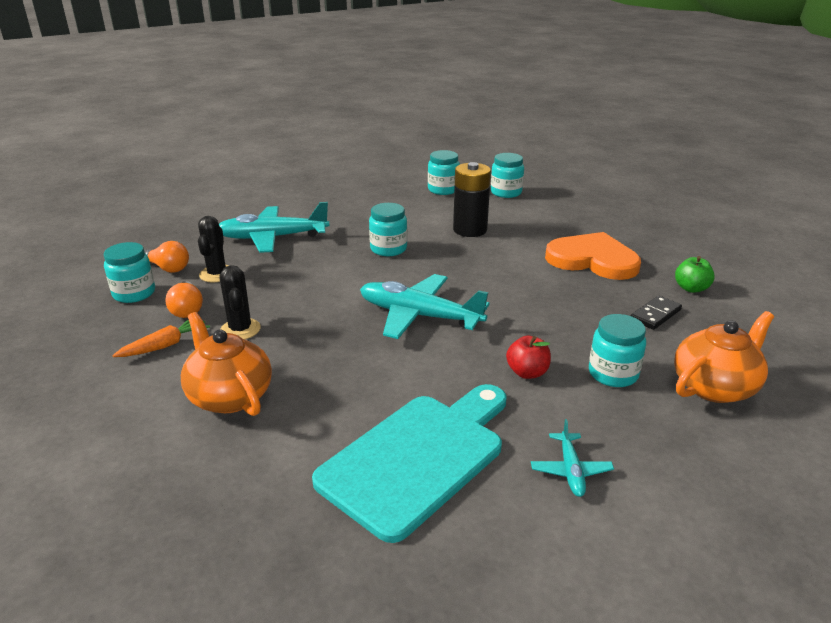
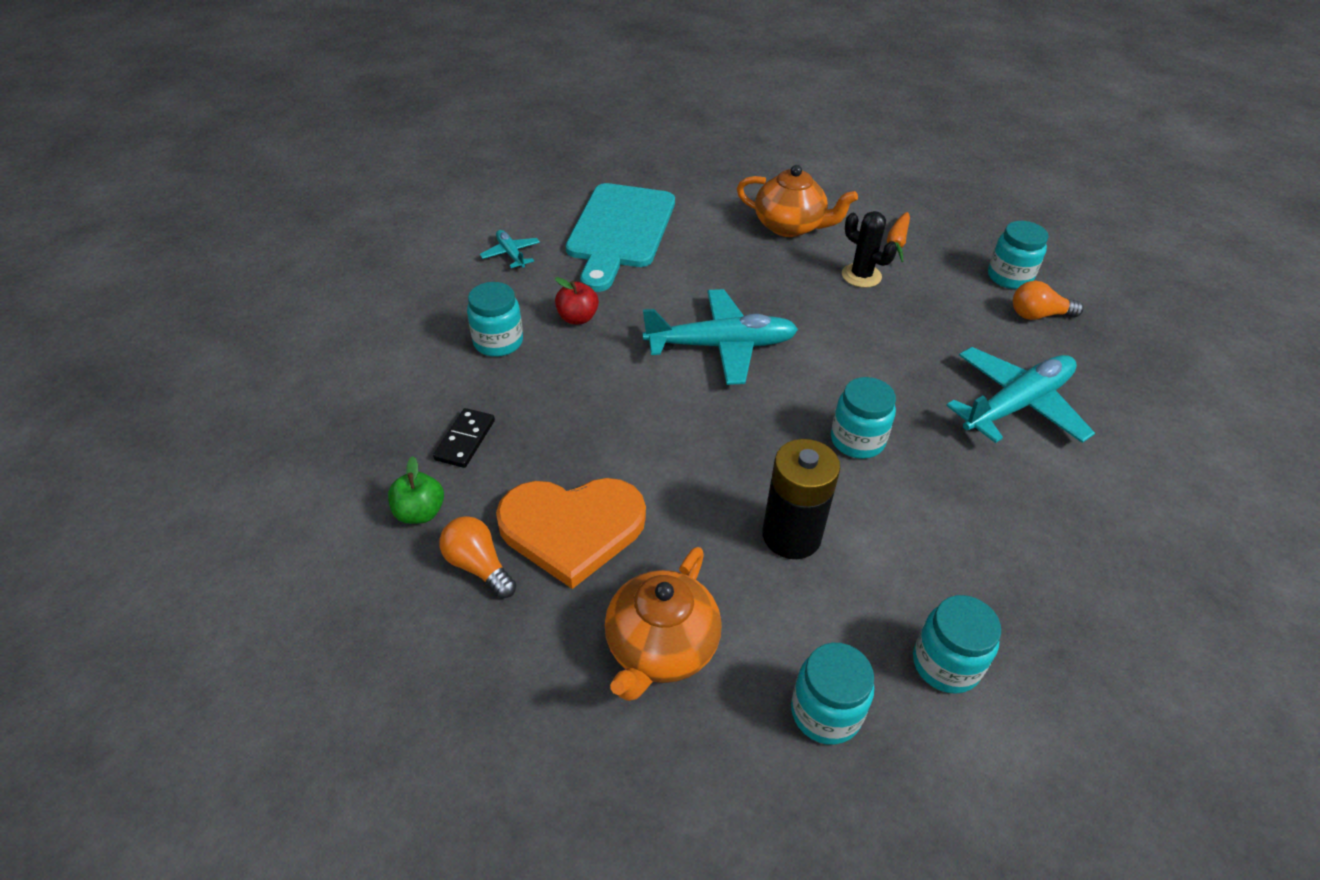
camera: 150 degrees right, 15 degrees up
orange light bulb [165,281,203,318] -> orange light bulb moved to [439,516,517,598]
black cactus [198,216,228,283] -> none
orange teapot [674,311,774,403] -> orange teapot moved to [605,547,722,701]

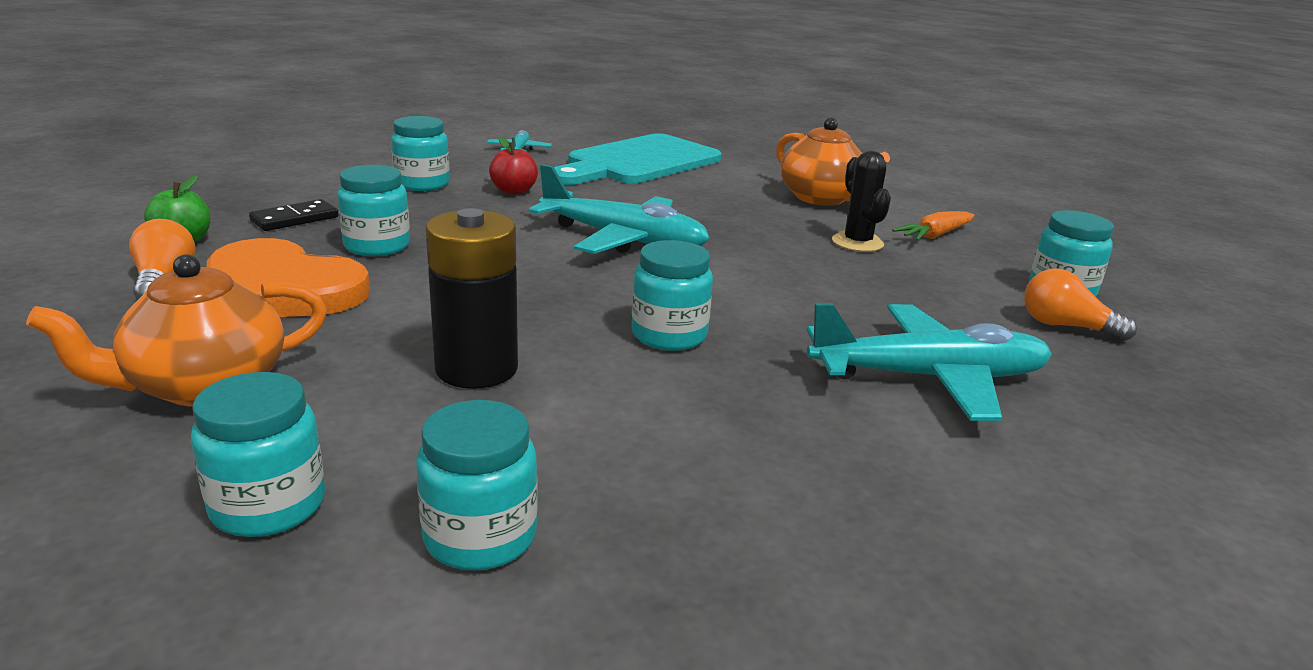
camera: 30 degrees right, 20 degrees down
none -> turquoise jar [337,165,410,256]

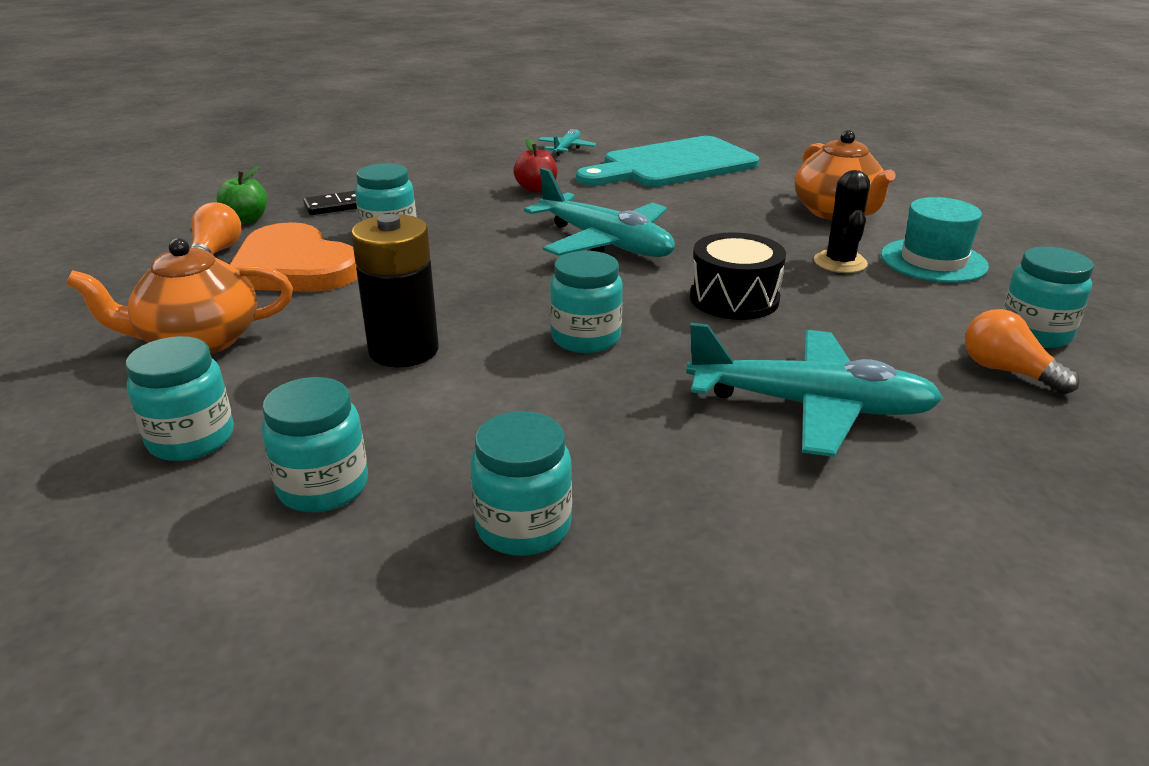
camera: 20 degrees right, 5 degrees up
turquoise jar [391,116,450,191] -> turquoise jar moved to [470,411,572,556]
orange carrot [892,211,975,241] -> turquoise hat [881,197,989,283]
none -> black drum [690,232,786,320]

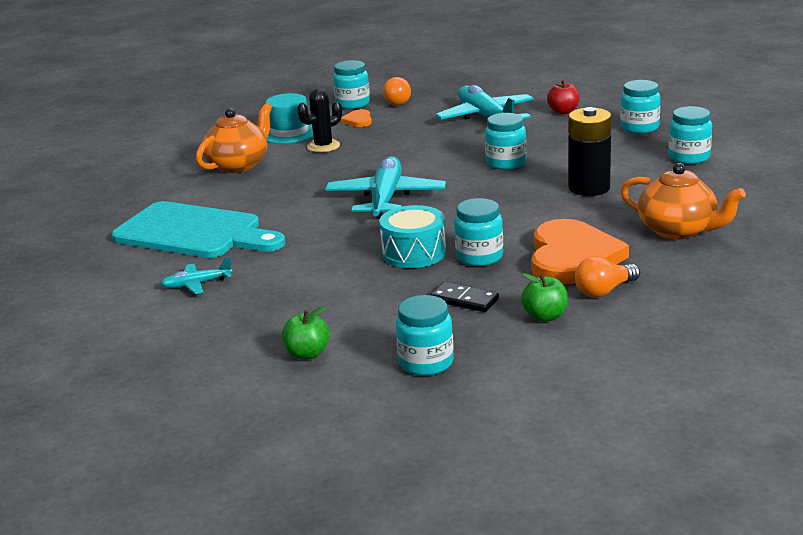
camera: 125 degrees left, 5 degrees down
turquoise jar [126,336,234,461] -> turquoise jar moved to [396,295,454,376]
red apple [513,138,558,193] -> red apple moved to [547,80,580,114]
black drum [690,232,786,320] -> none
none -> green apple [282,306,330,360]
none -> orange heart [340,109,372,127]
none -> turquoise drum [379,205,446,268]

